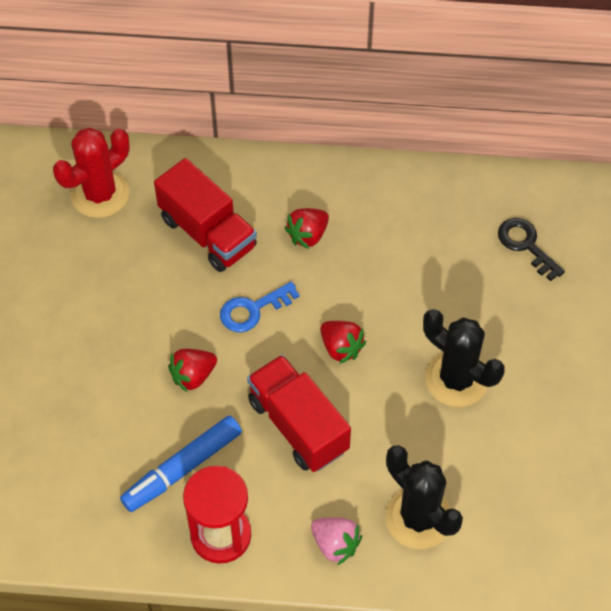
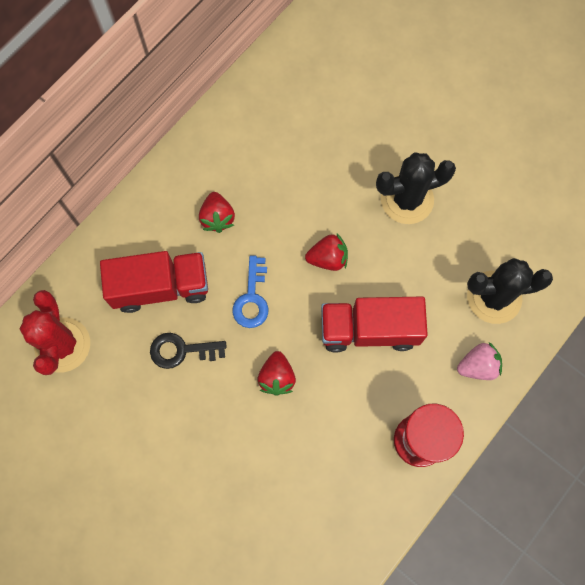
camera: 55 degrees left, 15 degrees up
blue marker [120,416,242,512] -> none
black key [498,218,565,281] -> black key moved to [150,333,227,369]

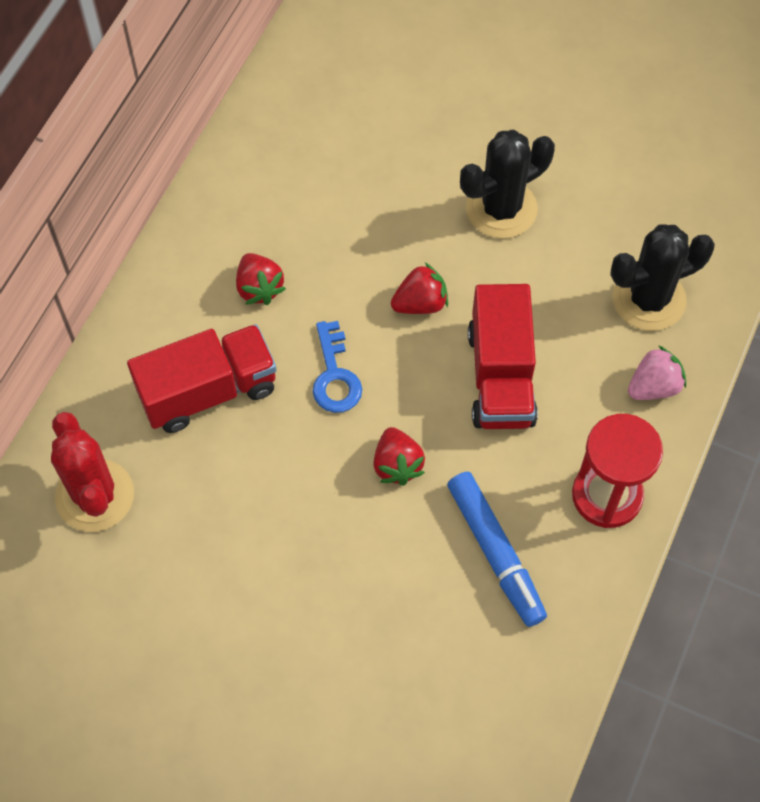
camera: 15 degrees left, 10 degrees down
black key [150,333,227,369] -> none
red truck [321,297,428,353] -> red truck turned 75 degrees counterclockwise [468,284,538,429]
none -> blue marker [447,472,547,627]

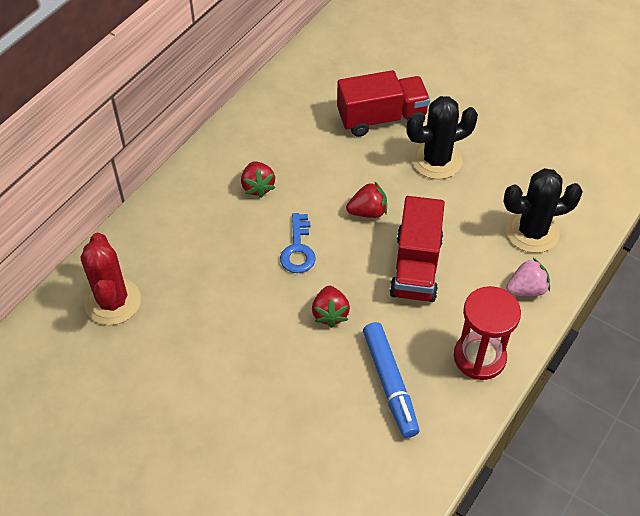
camera: 10 degrees right, 10 degrees down
red truck [127,324,277,433] -> red truck moved to [337,70,430,137]

